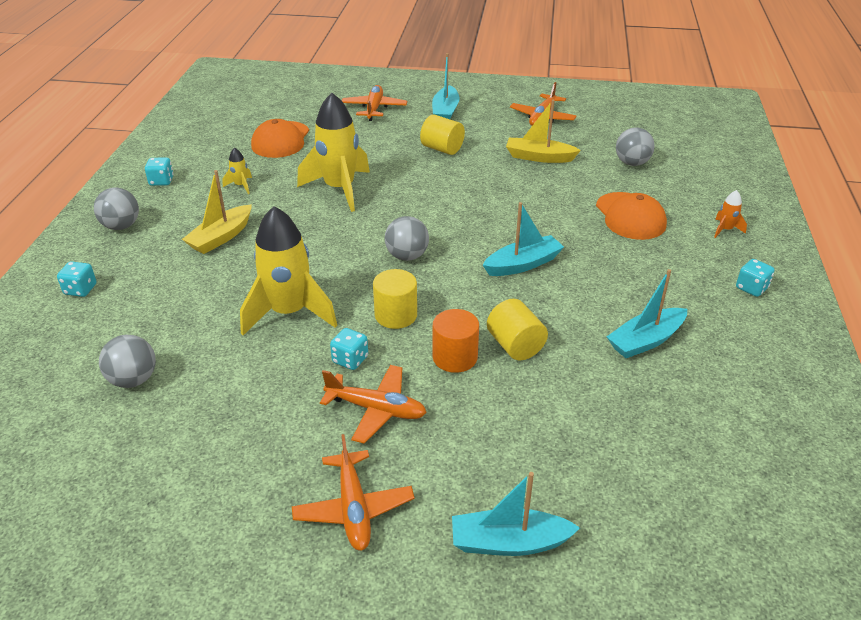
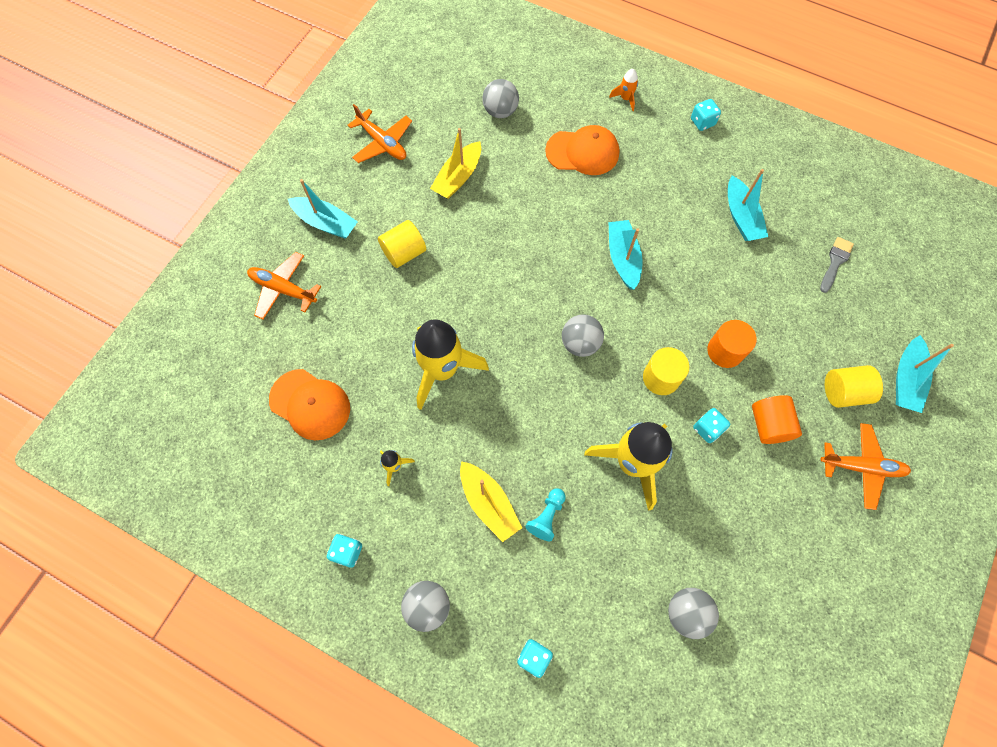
camera: 70 degrees left, 30 degrees up
orange plane [320,365,427,444] -> orange cylinder [752,395,802,444]
yellow cylinder [487,299,548,360] -> yellow cylinder moved to [825,365,883,408]
none -> turquoise pawn [525,488,566,541]
none -> grey brush [820,237,854,293]

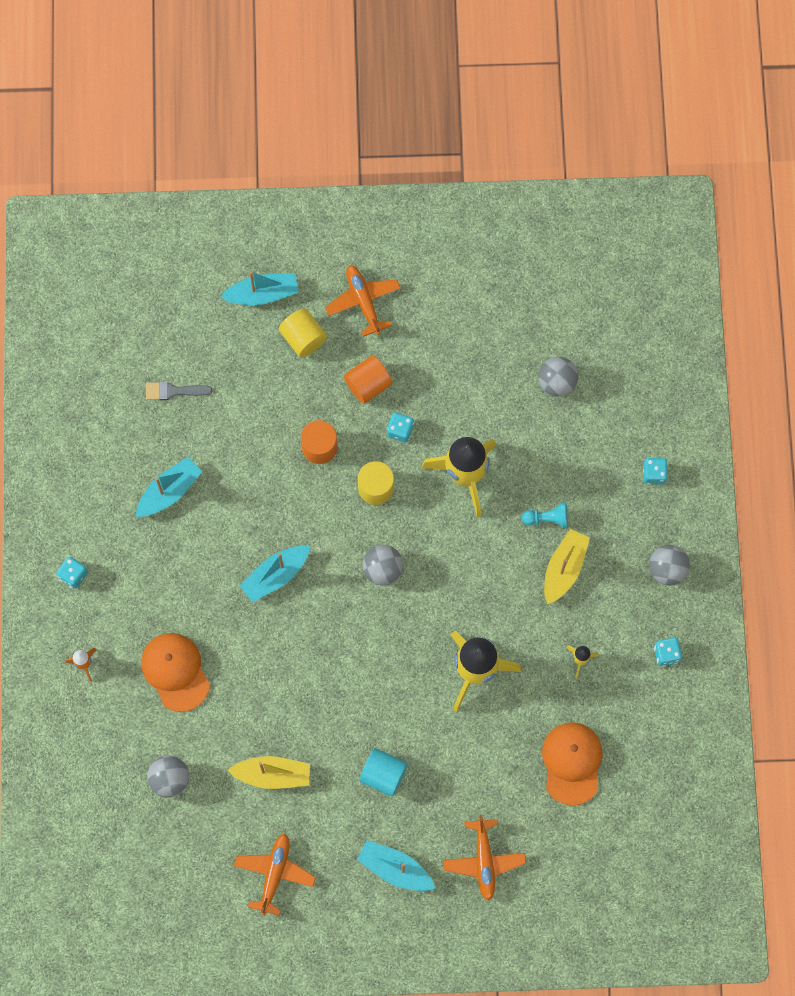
camera: 120 degrees left, 5 degrees up
turquoise boat [288,179,358,239] -> turquoise boat turned 60 degrees counterclockwise [357,840,436,891]
yellow cylinder [378,220,426,268] -> turquoise cylinder [359,748,408,797]

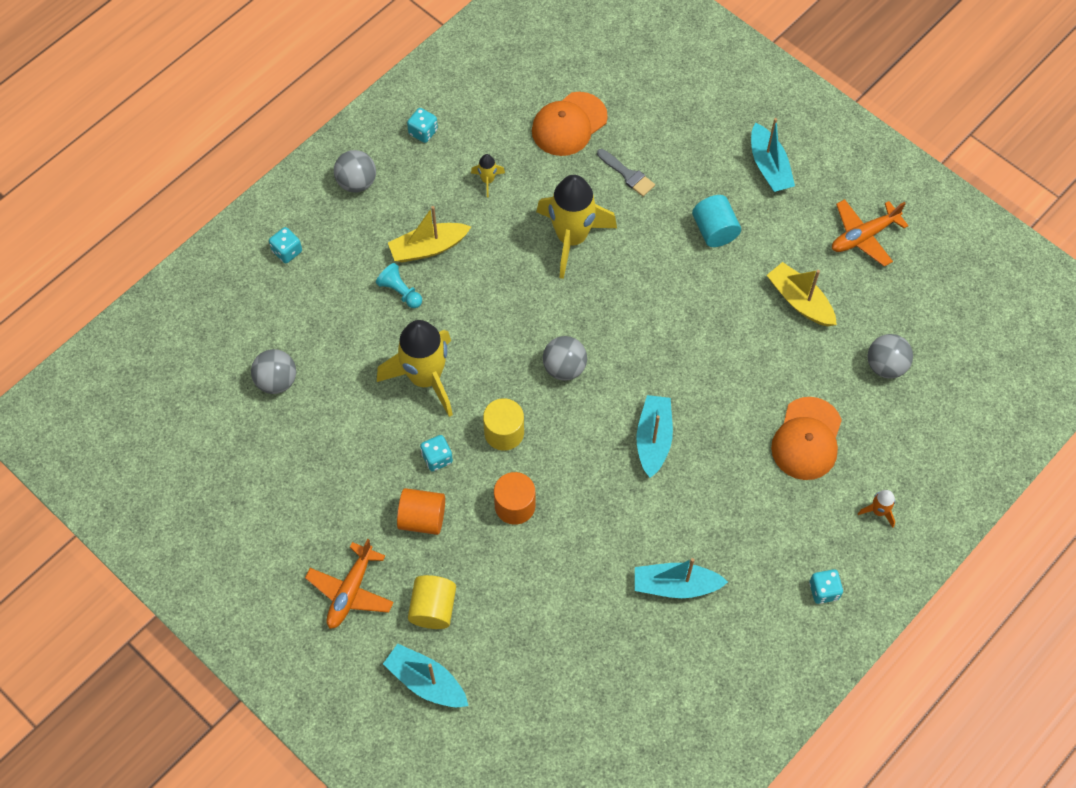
camera: 135 degrees left, 10 degrees down
grey brush [146,381,213,400] -> grey brush moved to [597,149,655,196]
turquoise boat [240,546,310,602] -> turquoise boat turned 90 degrees counterclockwise [637,395,673,478]
orange plane [443,815,526,901] -> none

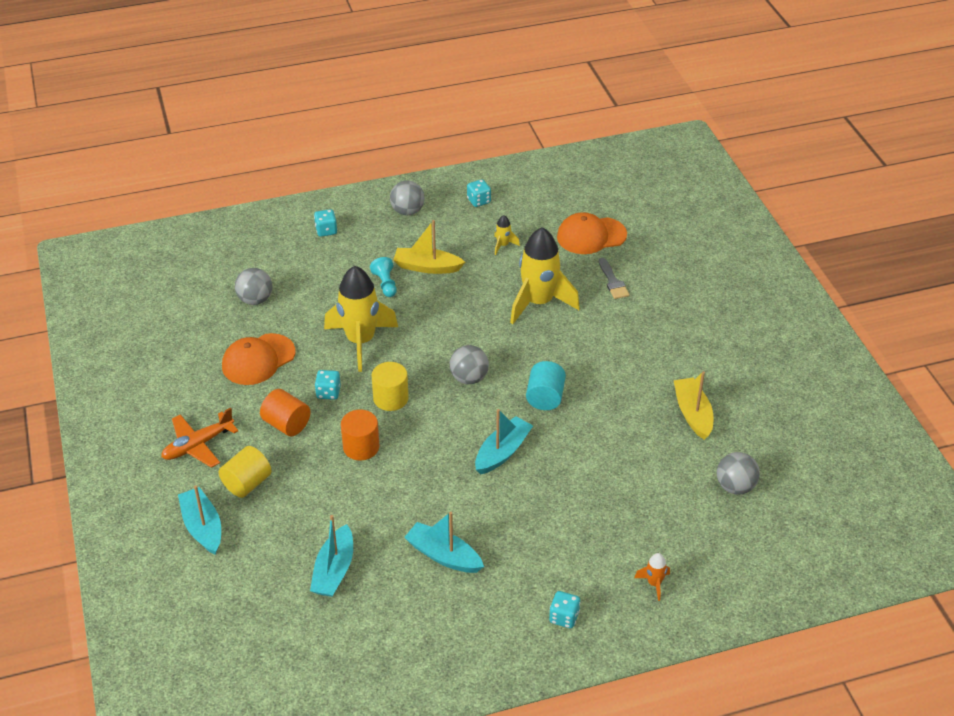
camera: 30 degrees right, 20 degrees down
turquoise cylinder [692,195,741,247] -> turquoise cylinder moved to [526,361,566,410]
turquoise boat [751,118,795,192] -> turquoise boat moved to [310,515,353,597]
orange cap [771,397,842,480] -> orange cap moved to [222,333,296,385]
orange plane [832,199,909,267] -> none

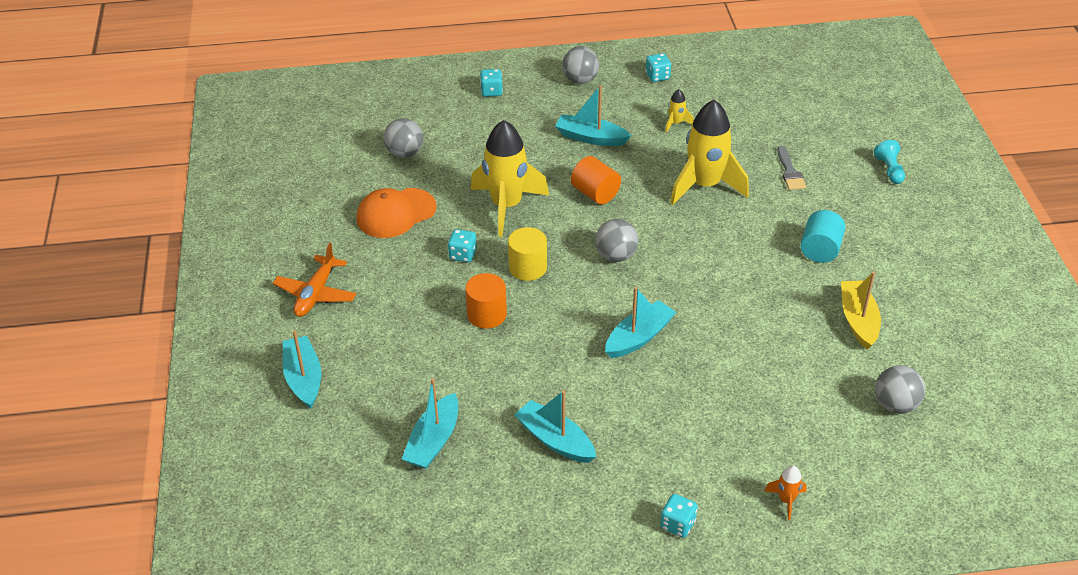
camera: 10 degrees right, 0 degrees up
orange plane [161,408,238,468] -> orange plane turned 45 degrees counterclockwise [273,243,356,317]
yellow cylinder [219,446,272,498] -> none
orange cylinder [260,389,310,436] -> orange cylinder moved to [571,156,621,204]
turquoise pawn [370,257,397,297] -> turquoise pawn moved to [874,140,905,184]
yellow boat [393,220,465,274] -> turquoise boat [555,85,632,146]
turquoise cylinder [526,361,566,410] -> turquoise cylinder moved to [800,210,846,263]
orange cap [557,212,627,254] -> none

